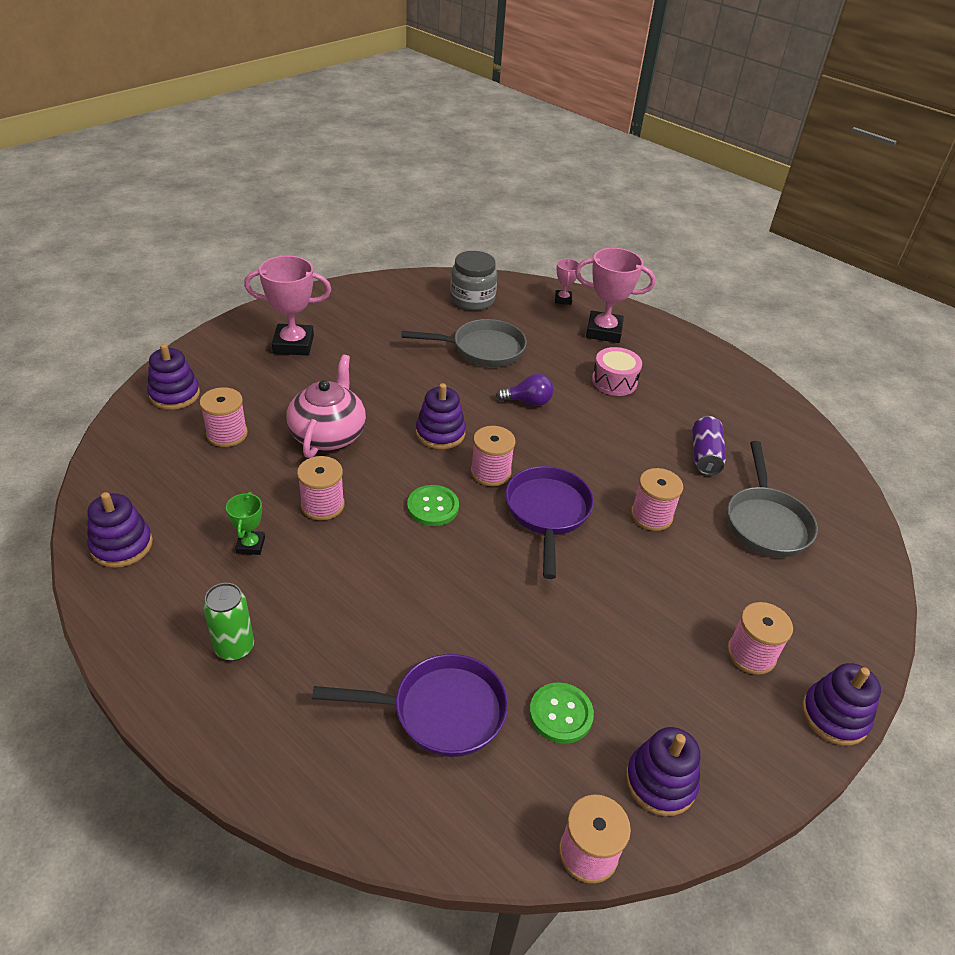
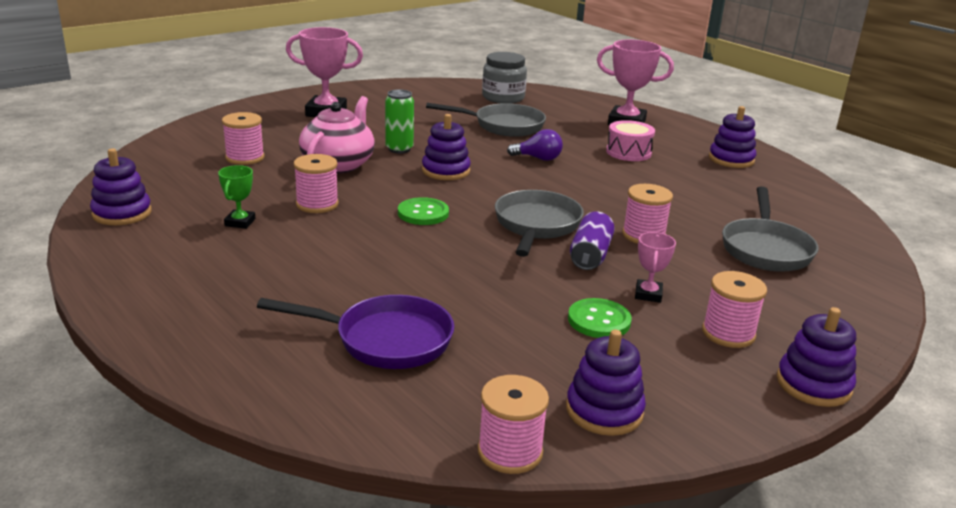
camera: 10 degrees right, 15 degrees down
purple stacking toy [147,344,200,410] -> purple stacking toy moved to [709,106,756,168]
green can [203,583,254,661] -> green can moved to [385,89,414,153]
pink spool [471,426,515,486] -> none
purple pan [505,466,594,579] -> grey pan [495,190,584,257]
green button [529,682,594,744] -> green button moved to [568,298,632,338]
pink trophy [555,259,579,305] -> pink trophy moved to [635,232,676,303]
purple can [692,416,726,475] -> purple can moved to [570,211,615,270]

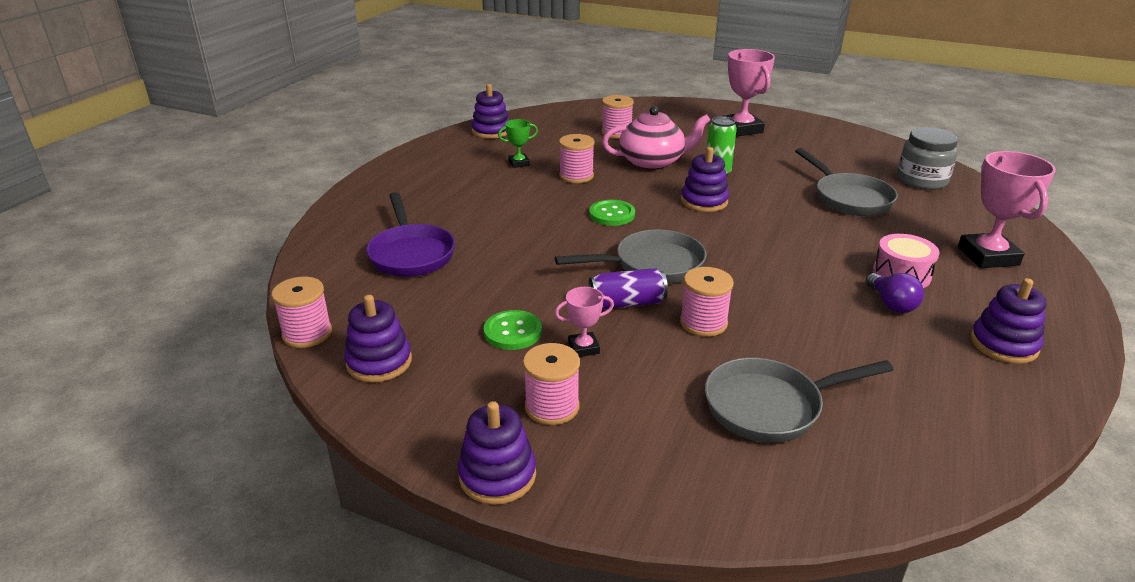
camera: 65 degrees right, 5 degrees up
purple light bulb [507,129,563,161] -> purple light bulb moved to [866,273,924,313]

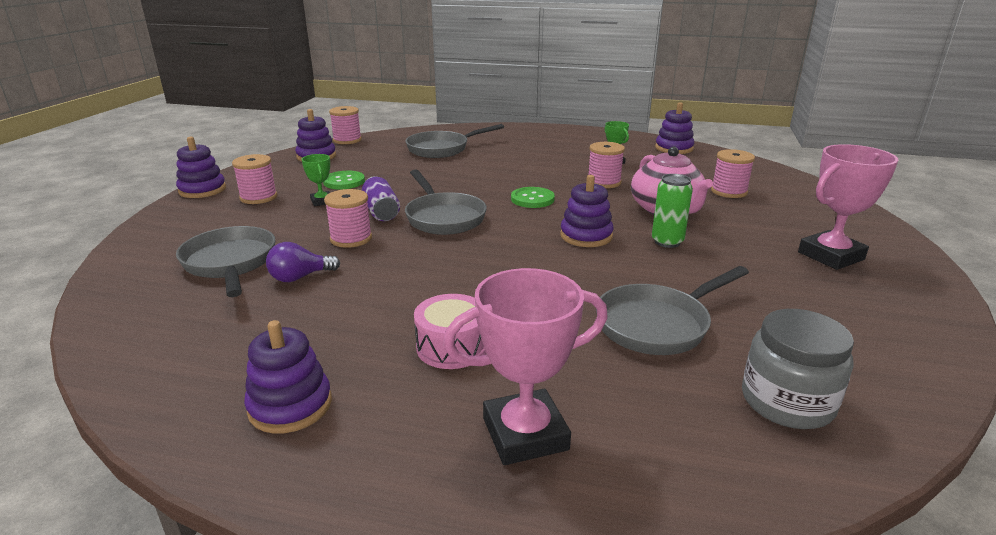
camera: 80 degrees right, 5 degrees down
purple pan [366,192,455,277] -> grey pan [405,124,504,158]
pink trophy [555,287,614,357] -> green trophy [302,154,330,206]
purple light bulb [866,273,924,313] -> purple light bulb moved to [266,242,340,282]

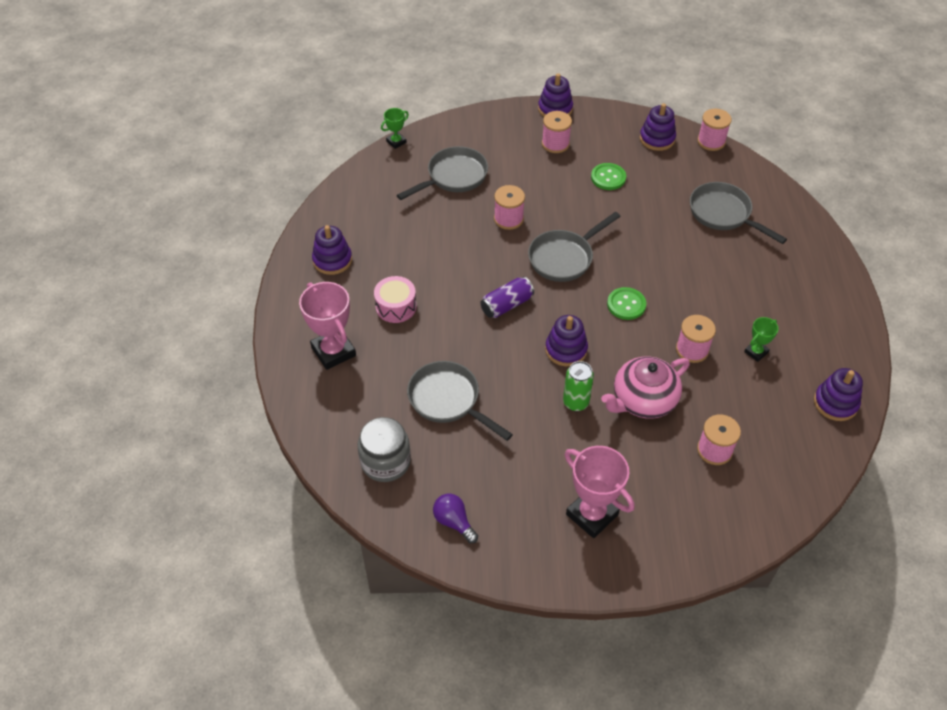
camera: 75 degrees right, 25 degrees up
purple light bulb [266,242,340,282] -> purple light bulb moved to [433,494,478,543]
green trophy [302,154,330,206] -> green trophy moved to [381,108,409,149]
purple can [362,176,400,221] -> purple can moved to [480,277,534,318]

